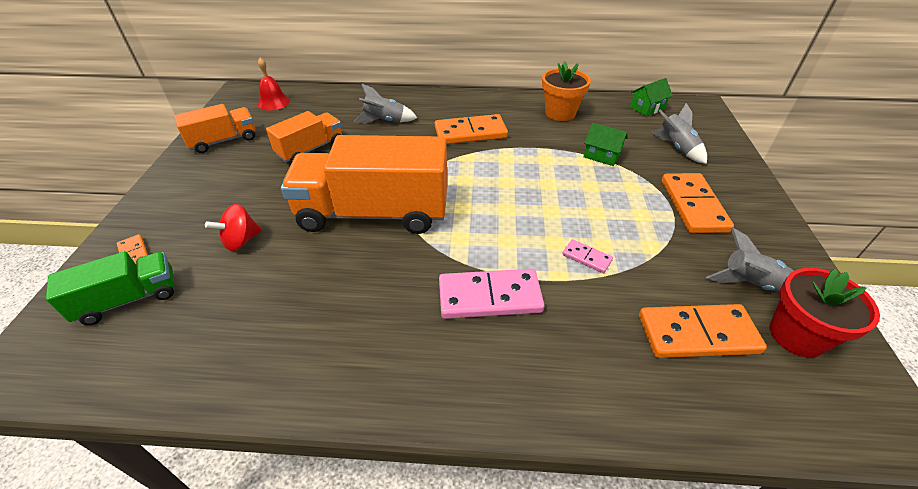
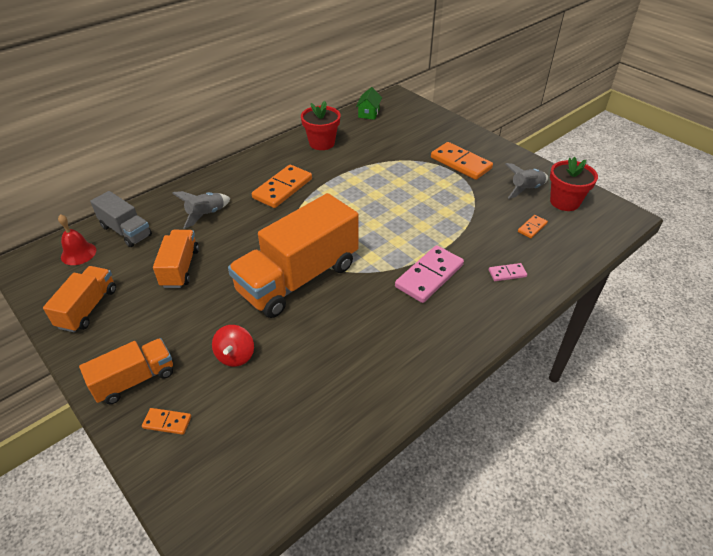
camera: 45 degrees left, 0 degrees up
green truck [46,251,175,325] -> none
orange flower pot [542,61,591,121] -> red flower pot [301,101,341,150]
pink domino [562,239,613,273] -> pink domino moved to [489,263,527,281]
green house [584,123,628,166] -> none
orange domino [639,304,767,358] -> orange domino [518,215,548,238], size x0.49
grey rocket [651,103,707,164] -> none
none -> orange truck [79,338,173,404]
none -> grey truck [90,191,152,247]

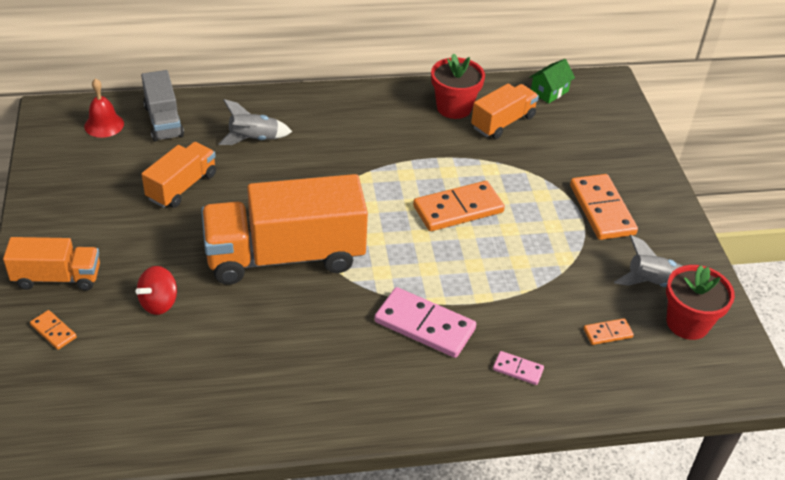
camera: 30 degrees right, 0 degrees up
orange truck [43,266,116,332] -> orange truck moved to [471,84,539,139]
orange domino [252,165,312,208] -> orange domino moved to [413,181,505,231]
pink domino [395,245,464,303] -> pink domino turned 45 degrees clockwise [374,287,476,358]

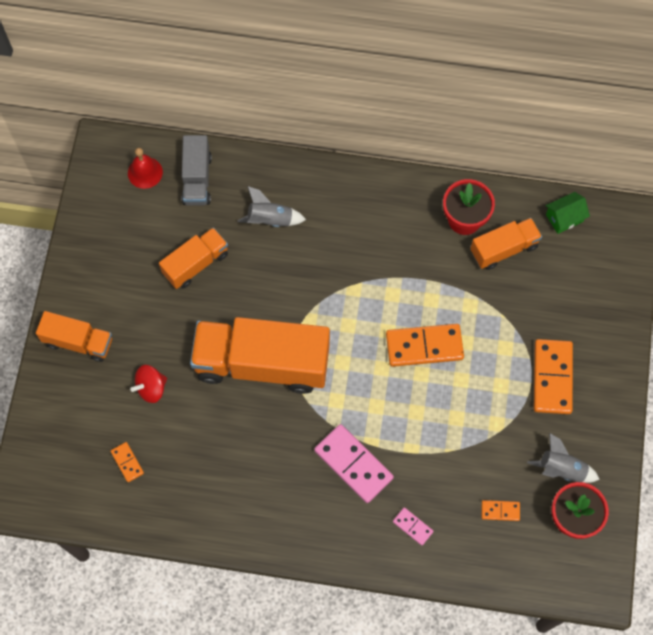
camera: 20 degrees right, 25 degrees up
orange domino [30,310,77,350] -> orange domino moved to [111,442,144,482]

